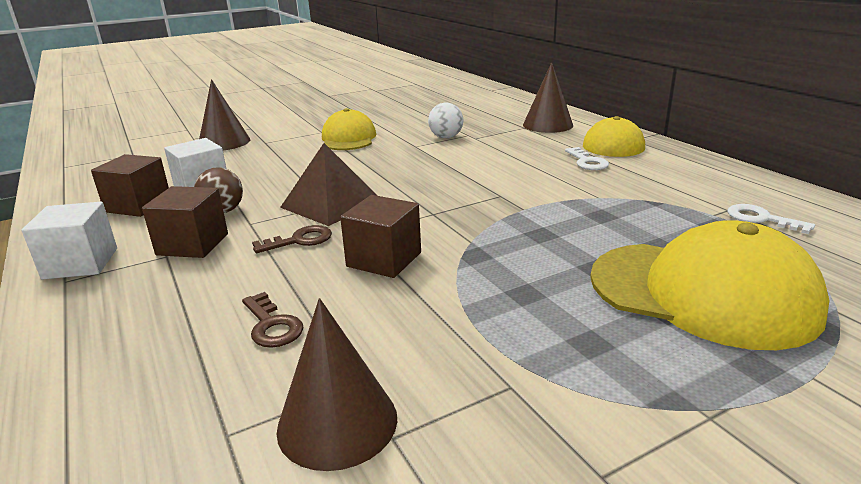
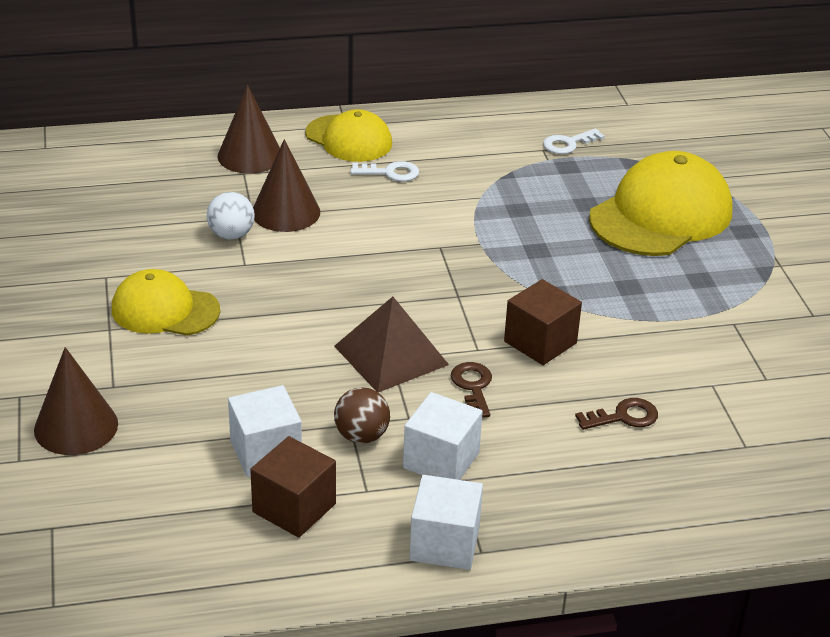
camera: 75 degrees left, 10 degrees up
brown cube [142,186,228,258] -> white cube [403,392,483,480]
brown cone [277,298,397,471] -> brown cone moved to [253,139,320,232]

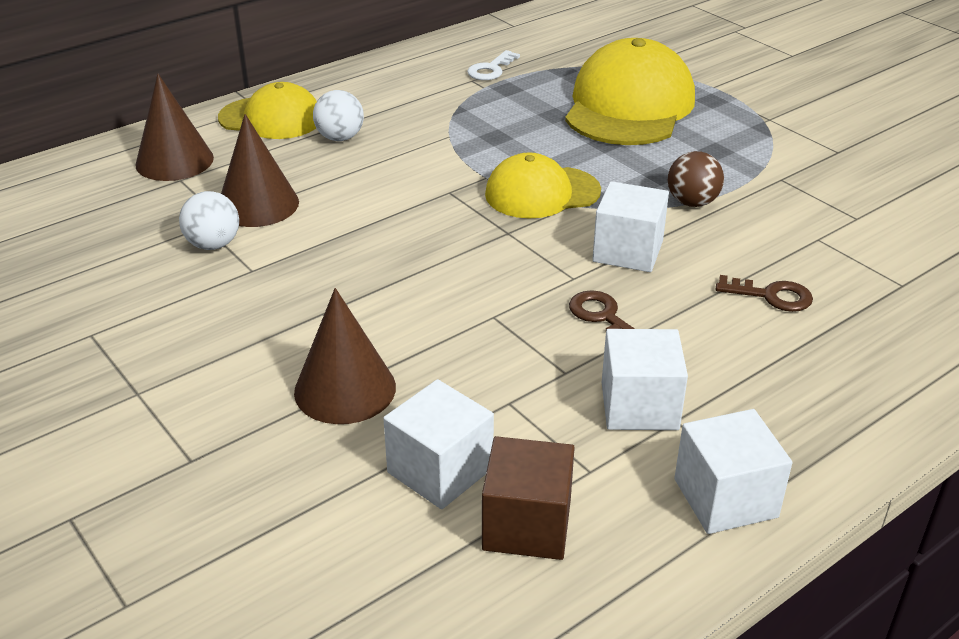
camera: 25 degrees left, 0 degrees up
brown cone [34,347,118,455] -> brown cone moved to [294,288,396,424]
yellow cap [112,269,220,336] -> yellow cap moved to [485,152,601,219]
brown pyramid [334,297,449,392] -> none
brown ball [334,387,390,444] -> brown ball moved to [668,151,724,207]
white key [350,161,419,181] -> white ball [313,90,364,141]
brown cube [504,279,582,365] -> white cube [592,181,669,272]
brown key [575,398,658,430] -> brown key turned 60 degrees clockwise [716,275,813,312]

